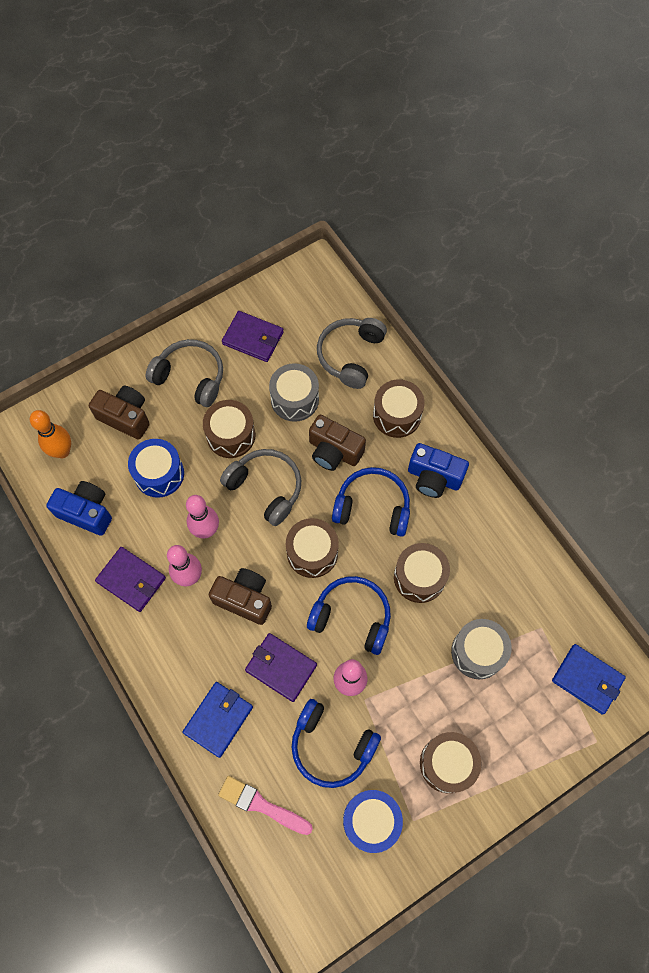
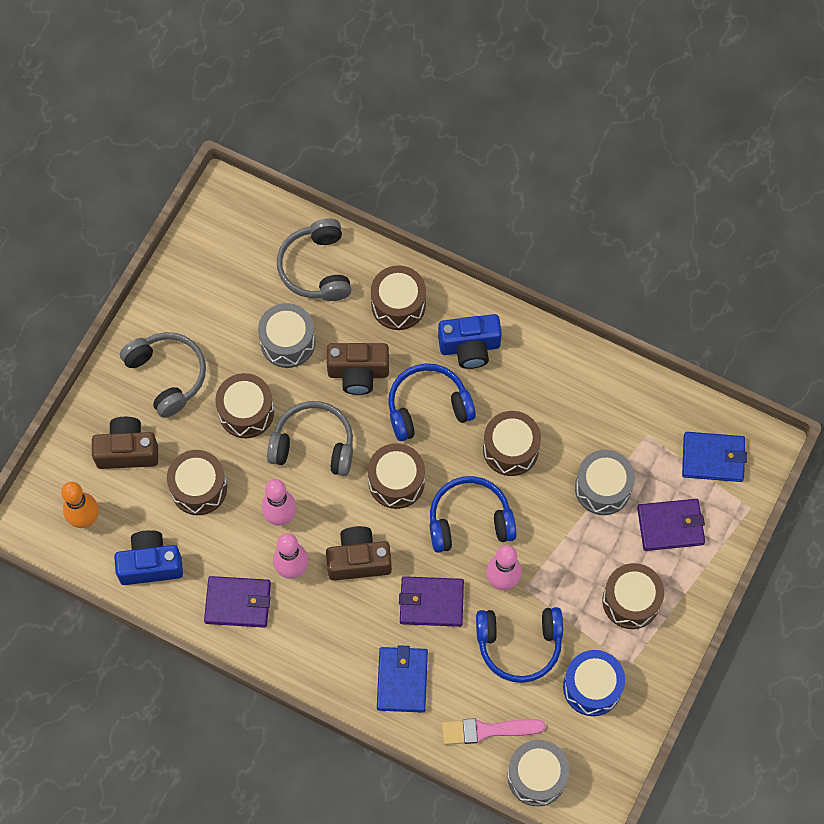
camera: 30 degrees left, 0 degrees up
blue drum [128,439,184,498] -> brown drum [167,450,227,515]
grey headphones [146,339,223,407] -> grey headphones turned 60 degrees clockwise [120,332,206,418]
purple wallet [222,311,284,362] -> purple wallet moved to [637,499,705,551]
none -> grey drum [507,740,569,806]

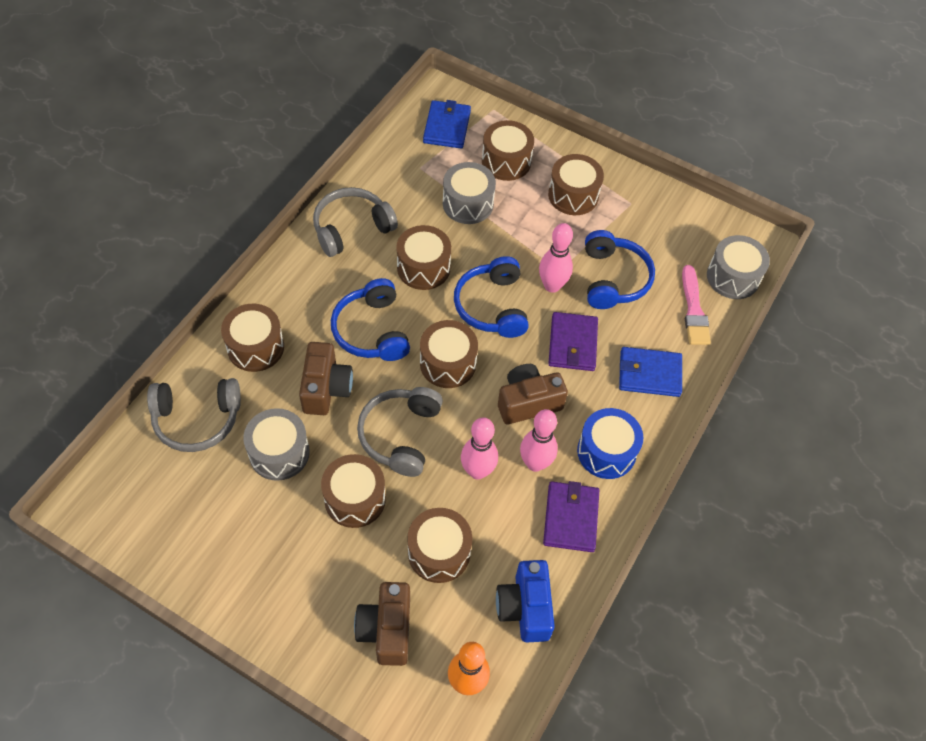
camera: 90 degrees left, 10 degrees down
grey headphones [120,332,206,418] -> grey headphones moved to [313,187,398,257]
brown camera [326,526,392,581] -> brown camera turned 75 degrees clockwise [498,364,568,424]
blue camera [438,314,502,369] -> none
blue drum [563,650,625,716] -> blue drum moved to [577,408,643,479]
purple wallet [637,499,705,551] -> brown drum [482,120,534,181]

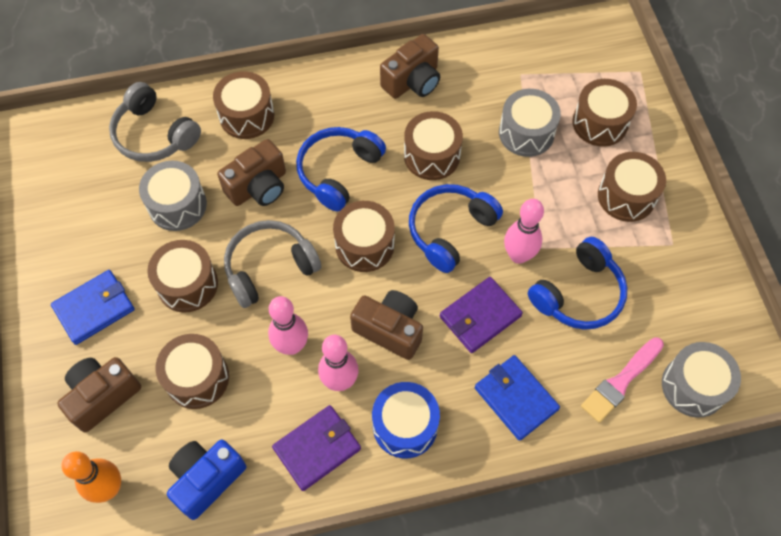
camera: 50 degrees right, 5 degrees up
grey headphones [313,187,398,257] -> brown camera [380,34,440,99]
blue wallet [423,100,471,149] -> blue wallet moved to [51,270,135,345]

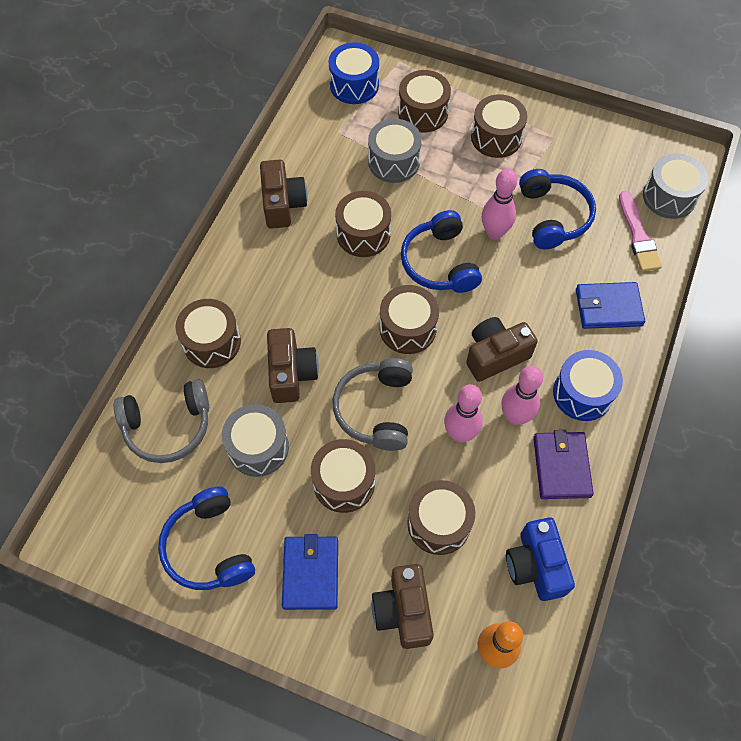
camera: 55 degrees left, 0 degrees up
blue headphones [296,127,386,212] -> blue headphones moved to [158,487,255,590]
purple wallet [440,277,523,353] -> none
none -> blue drum [329,42,379,104]

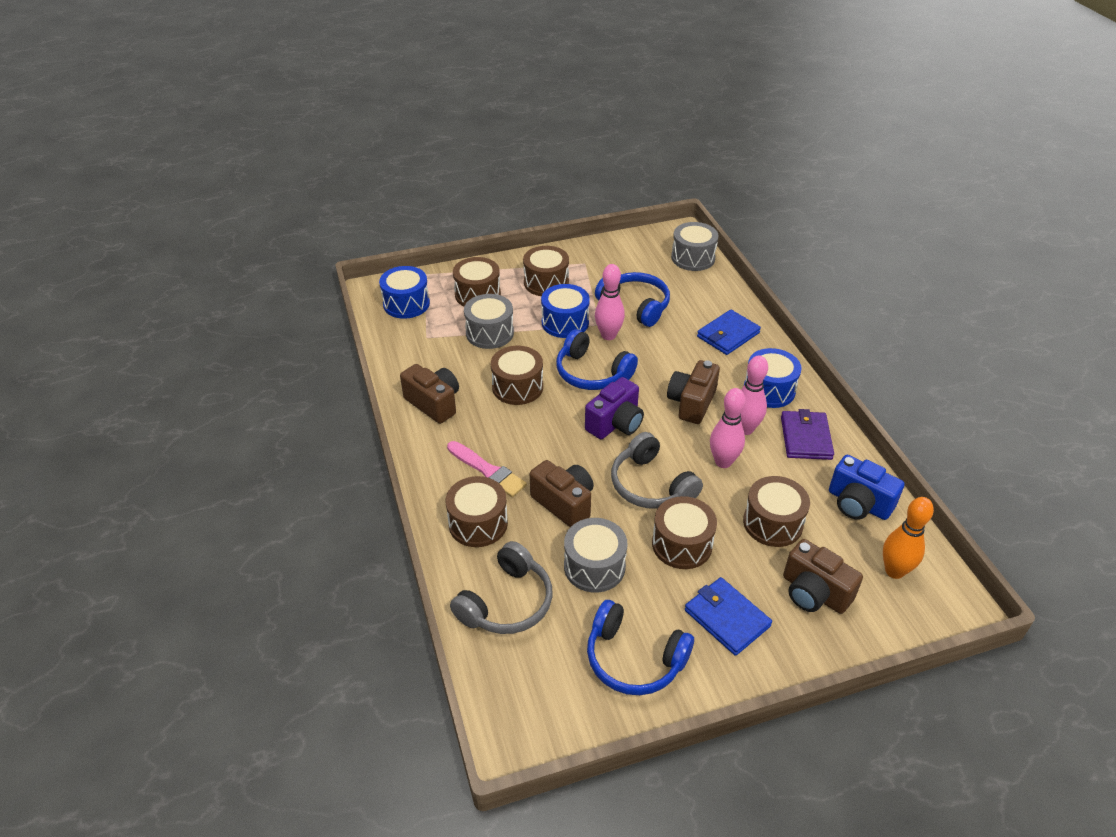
camera: 40 degrees left, 20 degrees down
brown drum [380,285,439,354] -> purple camera [585,377,644,439]
purple wallet [533,430,594,499] -> purple wallet turned 45 degrees clockwise [781,409,834,460]
pink brush [619,191,662,272] -> pink brush moved to [447,441,527,497]
none -> blue drum [541,284,590,338]

